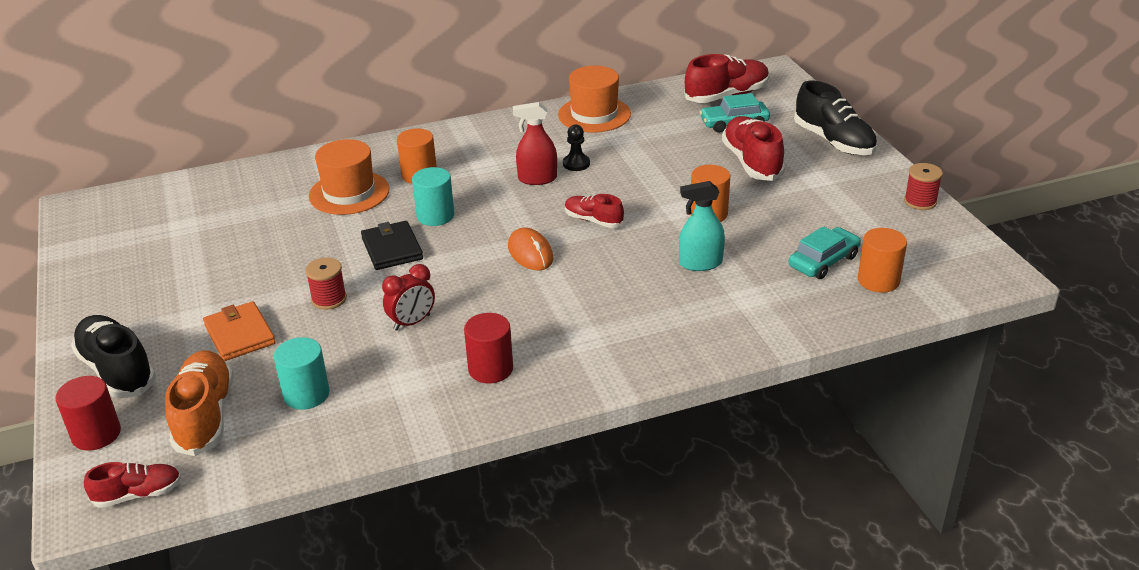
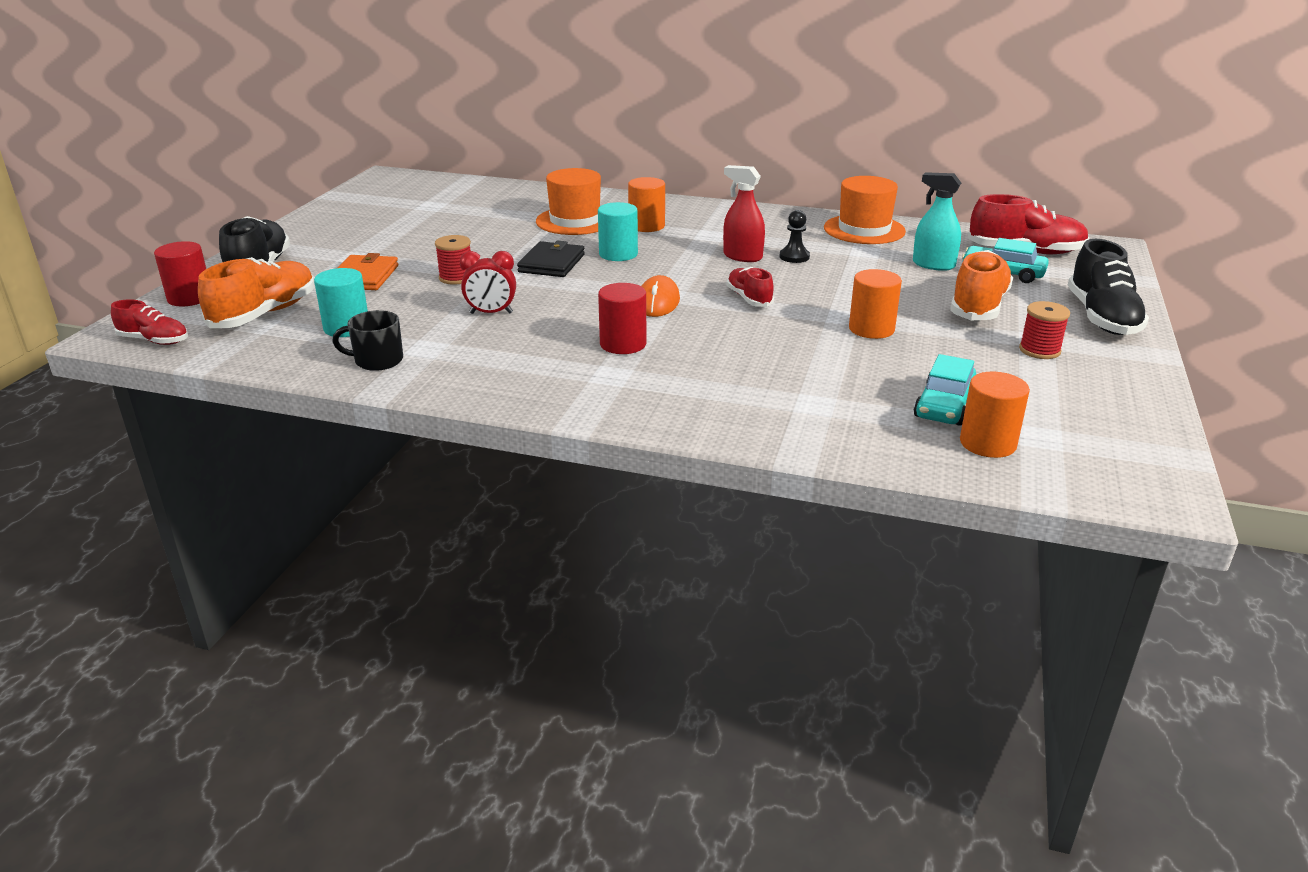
camera: 35 degrees right, 5 degrees down
red cylinder [464,313,513,383] -> red cylinder moved to [598,283,646,354]
turquoise spray bottle [679,181,725,271] -> turquoise spray bottle moved to [913,172,961,271]
red shoe [722,116,785,181] -> orange shoe [950,250,1013,320]
turquoise car [789,226,861,279] -> turquoise car turned 120 degrees clockwise [914,354,976,426]
red spool [904,163,943,210] -> red spool moved to [1019,301,1070,359]
none -> black mug [332,310,403,371]

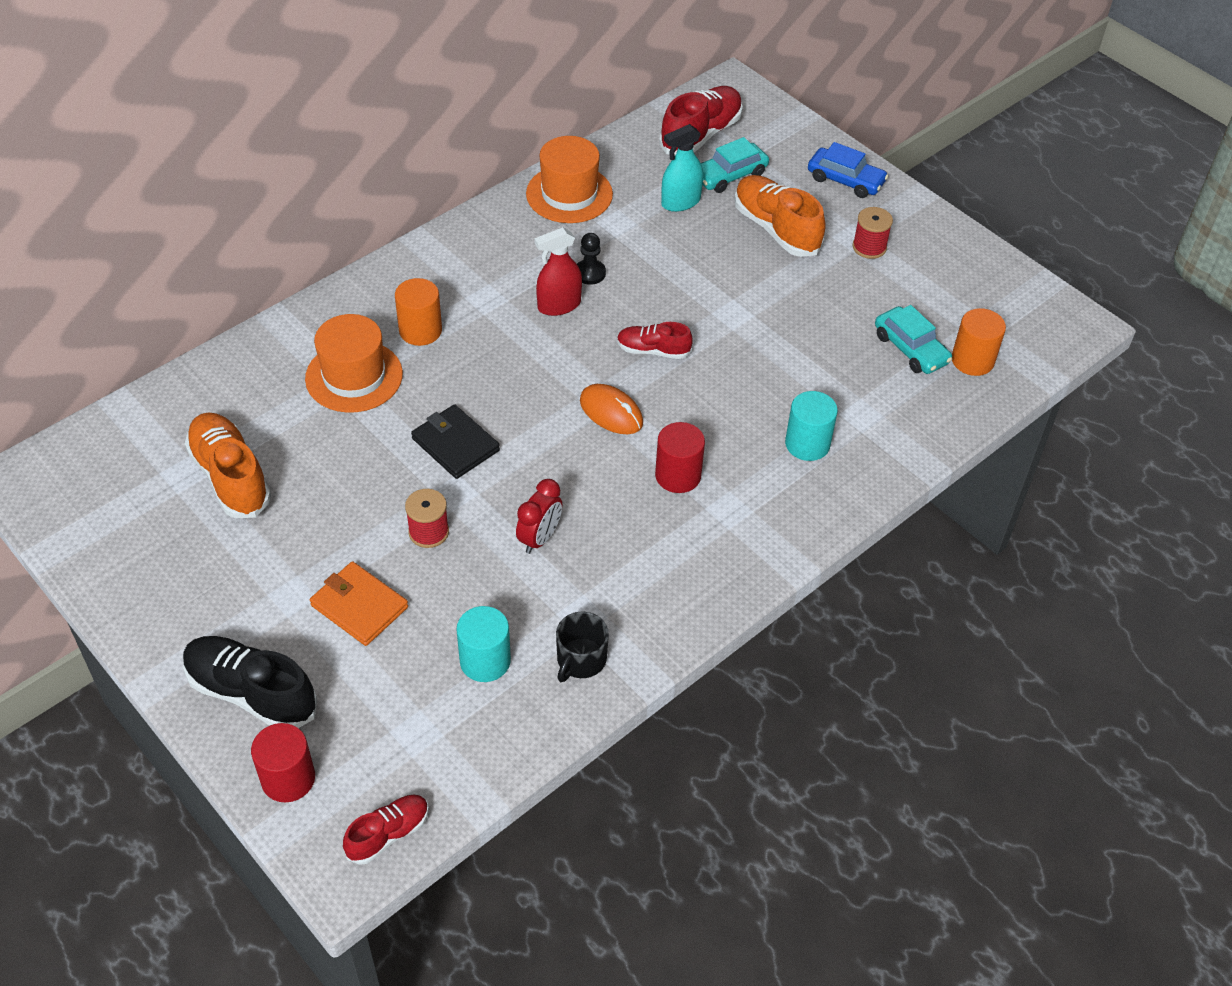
camera: 60 degrees left, 20 degrees up
orange shoe [198,257,315,328] -> orange shoe moved to [185,412,271,518]
turquoise cylinder [598,202,638,261] -> turquoise cylinder moved to [785,391,838,461]
orange cylinder [849,269,902,339] -> none
black shoe [1068,239,1149,335] -> blue car [808,142,888,198]

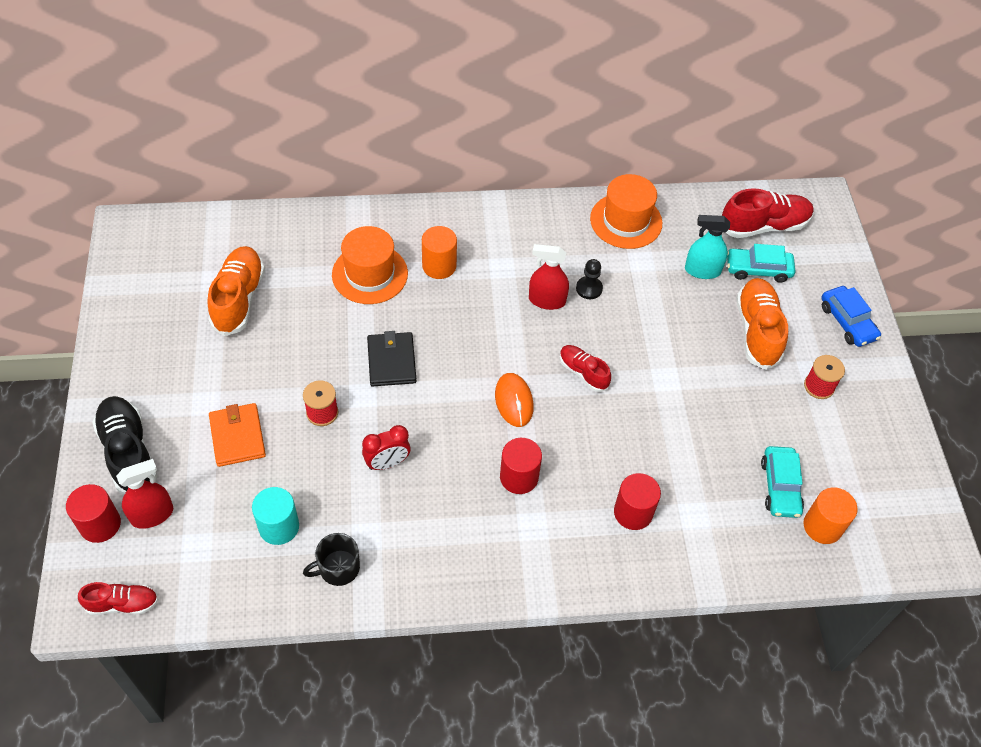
camera: 35 degrees right, 5 degrees up
turquoise cylinder [785,391,838,461] -> red cylinder [614,473,661,530]
none -> red spray bottle [116,459,173,529]

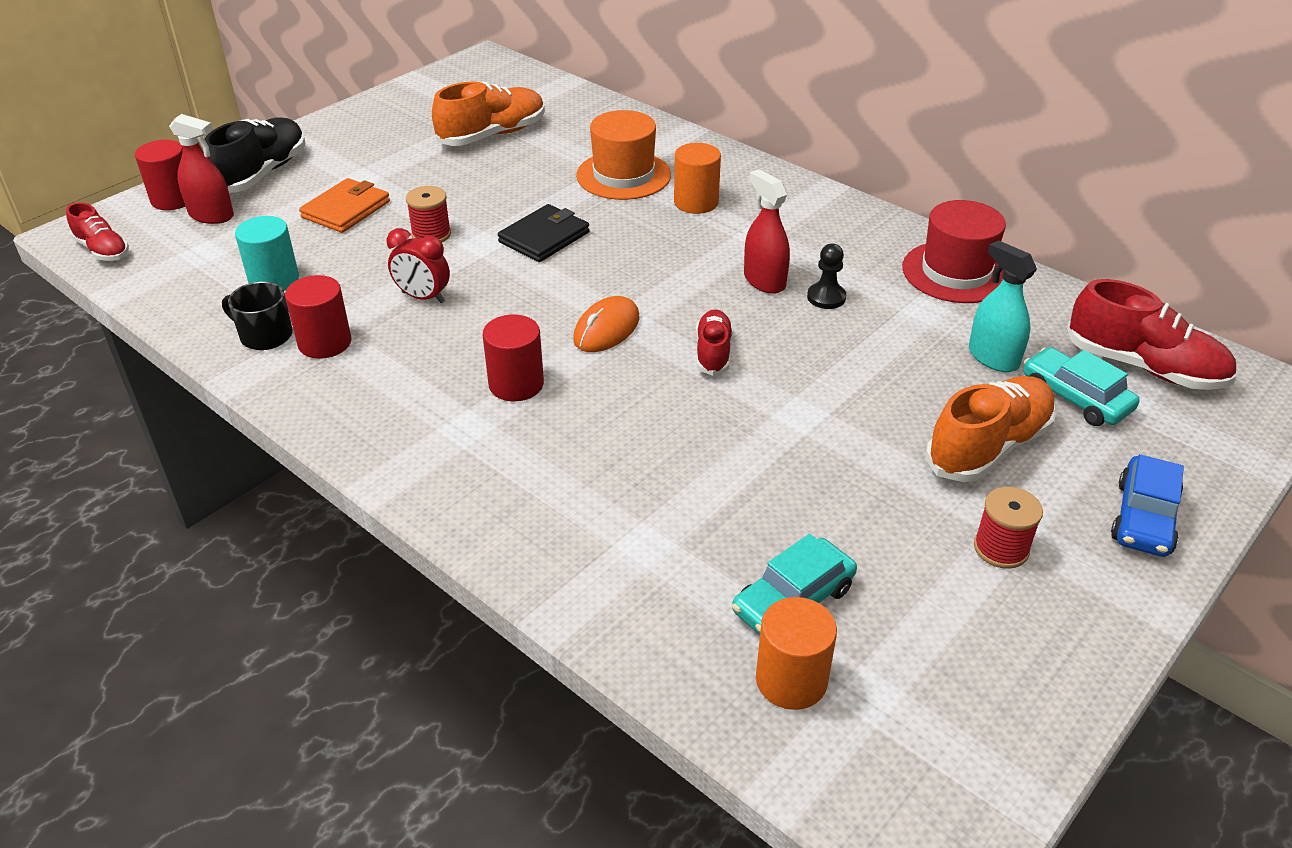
camera: 50 degrees right, 15 degrees down
orange hat [590,174,662,249] -> red hat [902,200,1006,303]
red cylinder [614,473,661,530] -> red cylinder moved to [285,275,352,359]

